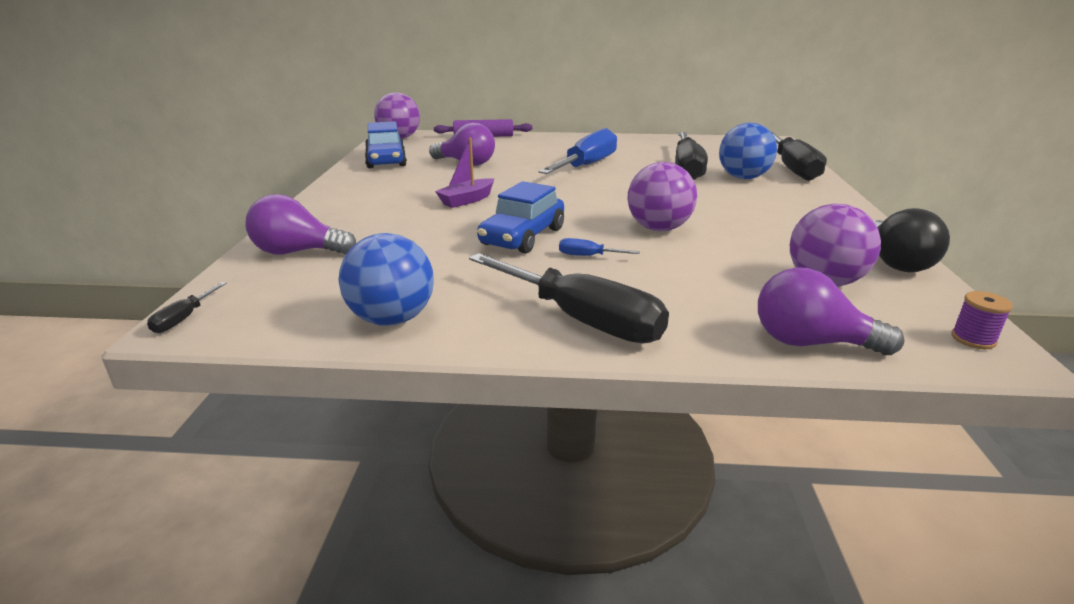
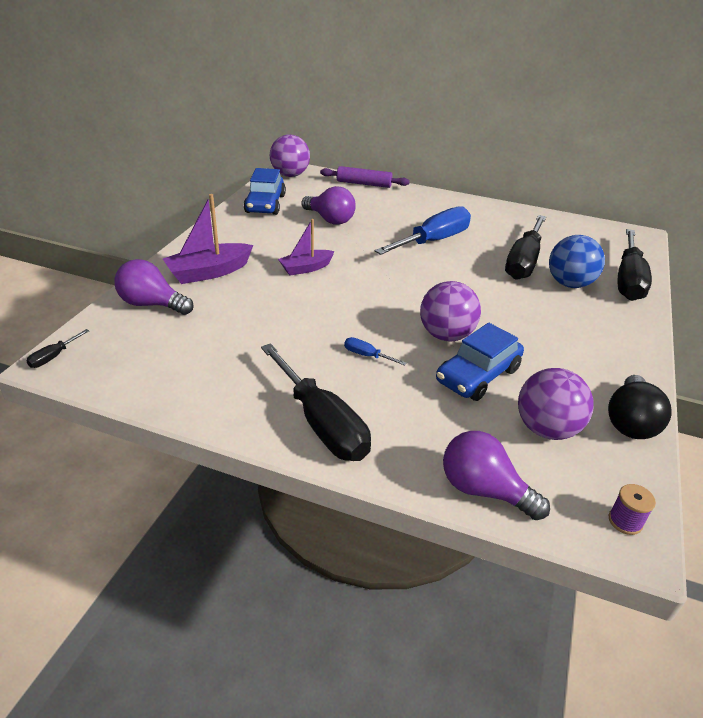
camera: 15 degrees right, 10 degrees up
blue ball [339,233,434,326] -> none
blue car [477,181,564,254] -> blue car moved to [436,323,524,401]
none -> purple boat [163,194,253,284]

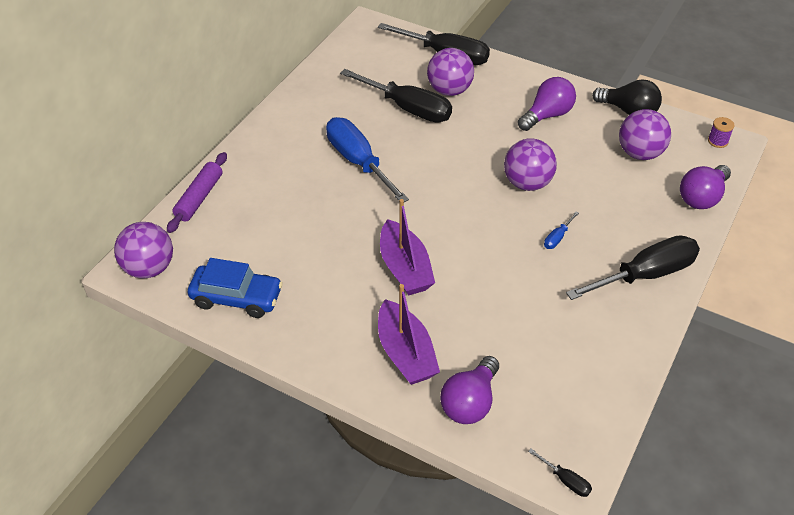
camera: 80 degrees left, 10 degrees up
purple boat [278,219,335,275] -> purple boat [380,199,435,296], size x1.51
purple light bulb [301,186,356,225] -> purple light bulb moved to [518,77,576,131]
blue car [436,323,524,401] -> none
blue ball [549,235,605,288] -> purple ball [427,48,474,96]

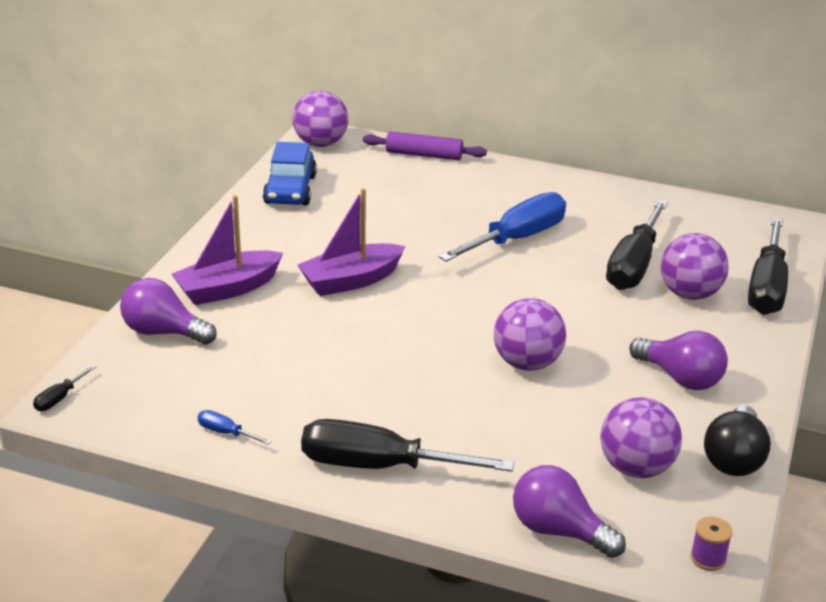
camera: 80 degrees right, 15 degrees down
blue screwdriver [544,212,579,249] -> blue screwdriver moved to [197,410,272,445]
black screwdriver [566,235,700,300] -> black screwdriver turned 135 degrees clockwise [301,419,514,472]

